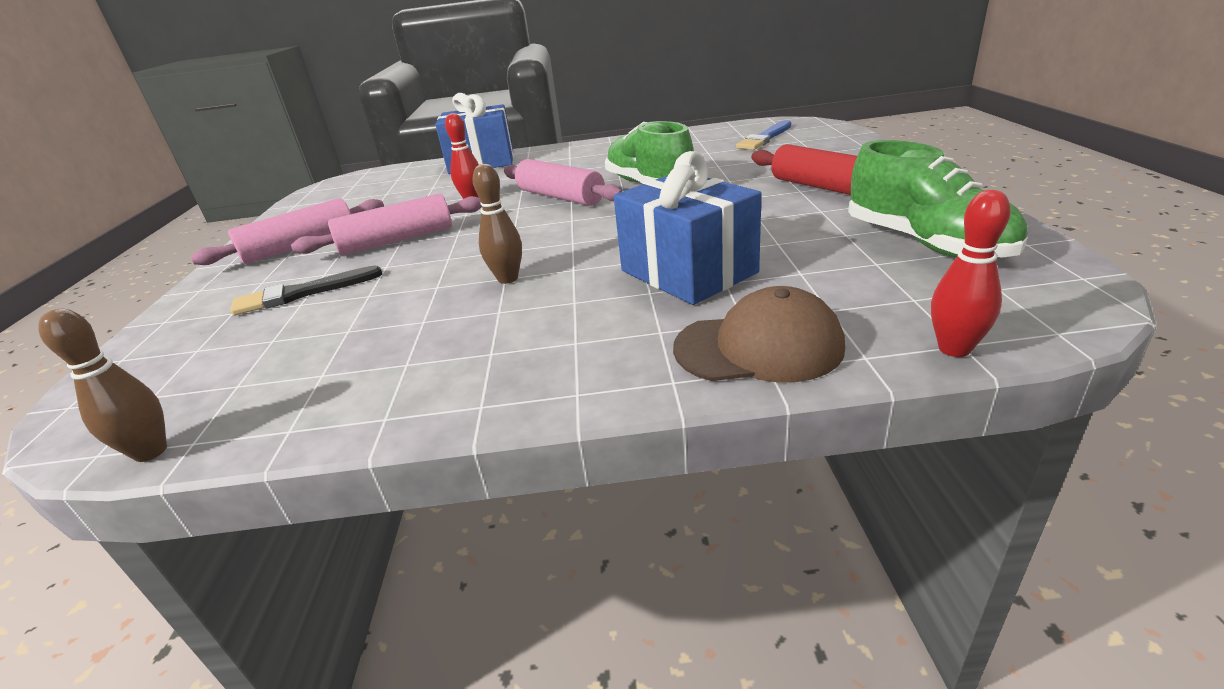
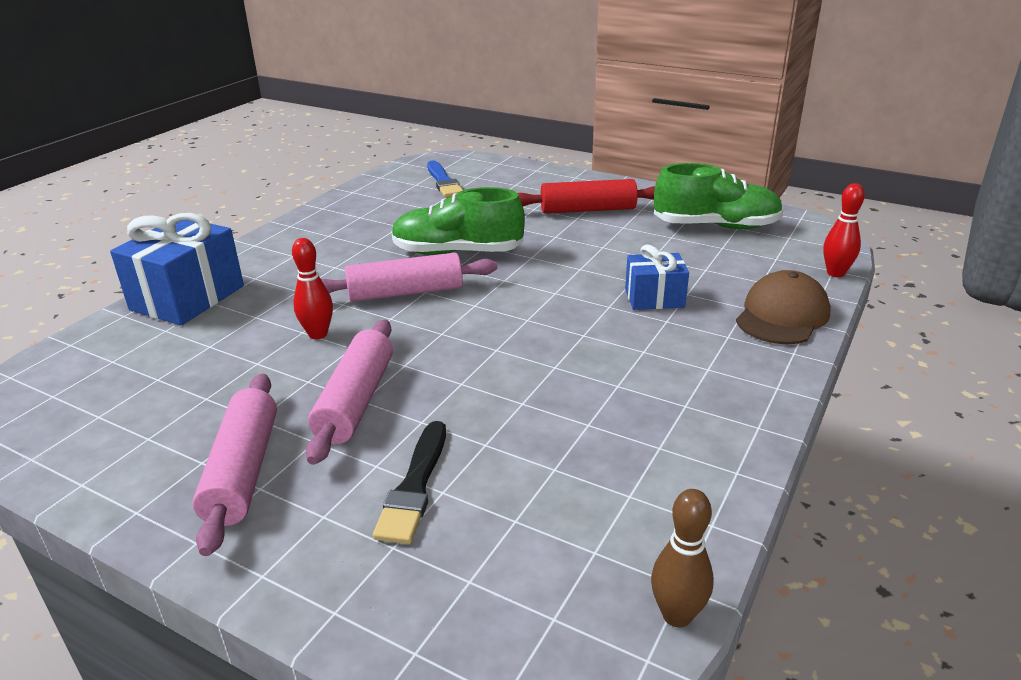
camera: 60 degrees left, 0 degrees up
brown bowling pin [472,164,522,284] -> none
blue gift [614,151,762,305] -> blue gift [625,244,689,310], size x0.59

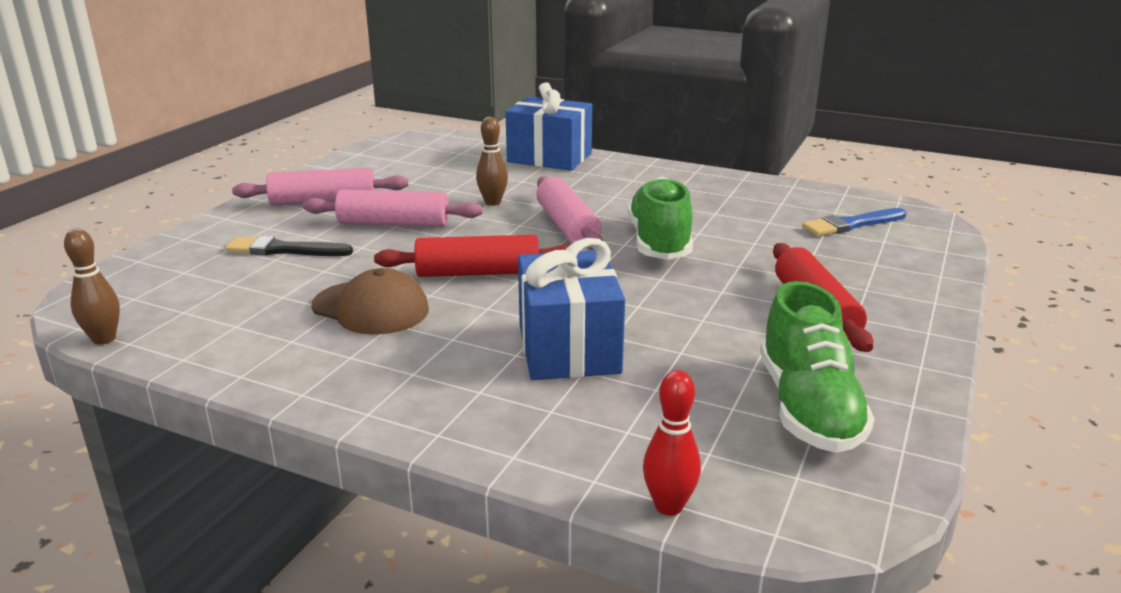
camera: 85 degrees right, 5 degrees down
red bowling pin [292,238,333,339] -> brown bowling pin [476,117,508,206]
blue gift [625,244,689,310] -> blue gift [518,238,625,380], size x1.70
brown cap [736,270,831,344] -> brown cap moved to [312,268,429,335]
none -> red rolling pin [374,235,570,277]

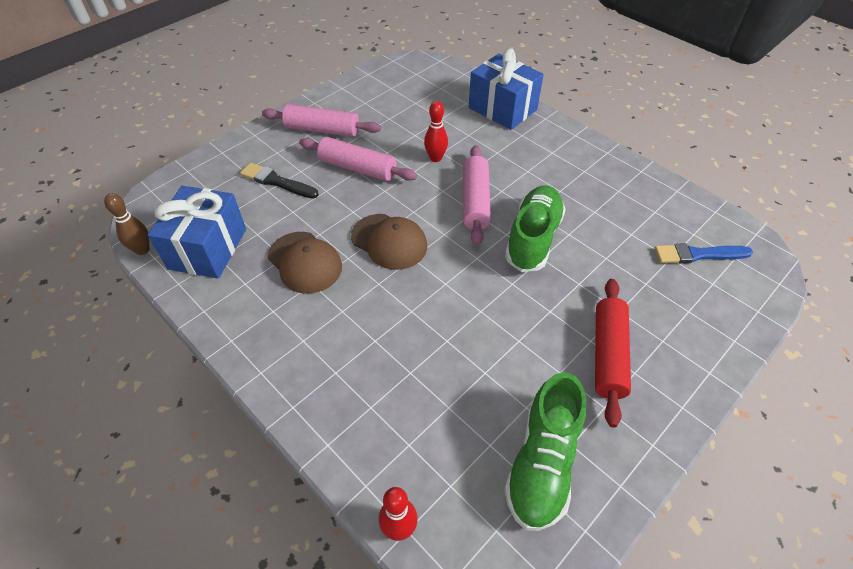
camera: 20 degrees right, 25 degrees up
red rolling pin [374,235,570,277] -> brown cap [351,214,427,270]
brown bowling pin [476,117,508,206] -> red bowling pin [424,101,448,162]
blue gift [518,238,625,380] -> blue gift moved to [148,186,246,279]

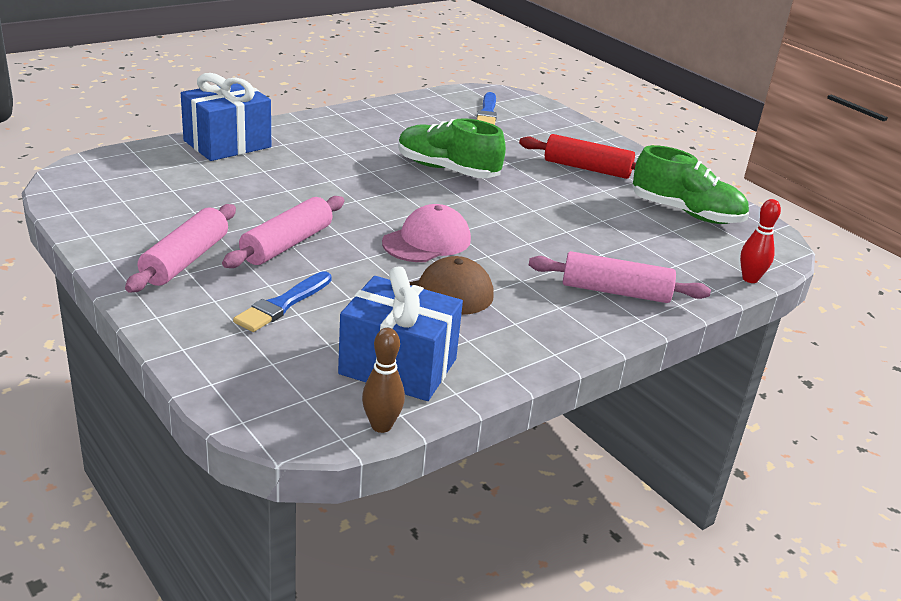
camera: 85 degrees left, 20 degrees down
black brush [240,162,319,199] -> blue brush [233,271,332,332]
brown cap [351,214,427,270] -> pink cap [382,204,471,262]
red bowling pin [424,101,448,162] -> none
pink rolling pin [463,145,491,246] -> pink rolling pin moved to [529,251,711,303]

